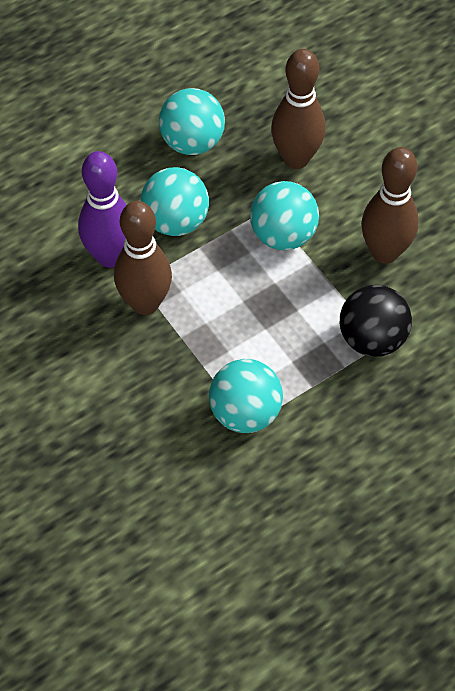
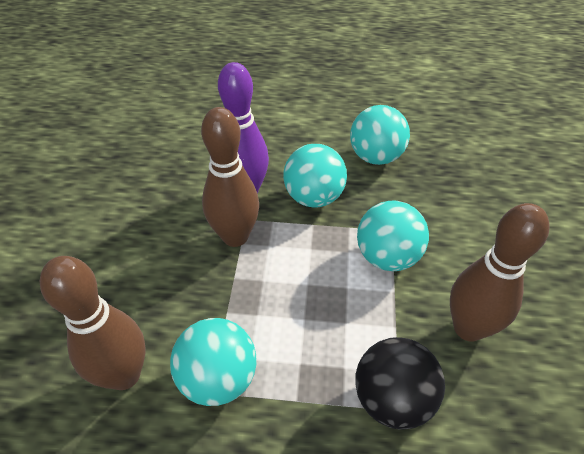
camera: 40 degrees right, 10 degrees down
brown bowling pin [271,49,326,169] -> brown bowling pin moved to [39,256,145,390]

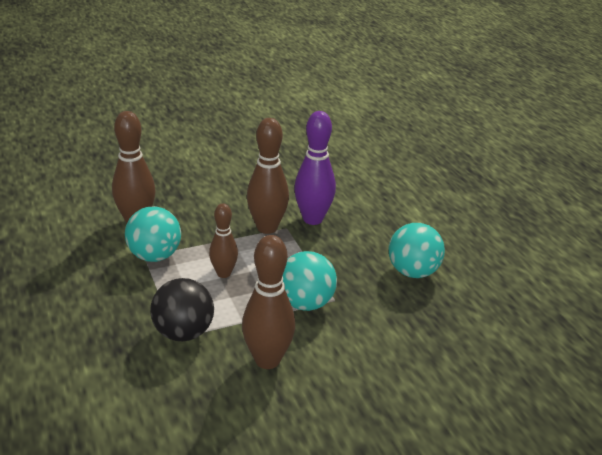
camera: 60 degrees right, 15 degrees down
turquoise ball [283,144,347,208] -> none
none -> brown bowling pin [209,203,238,278]

